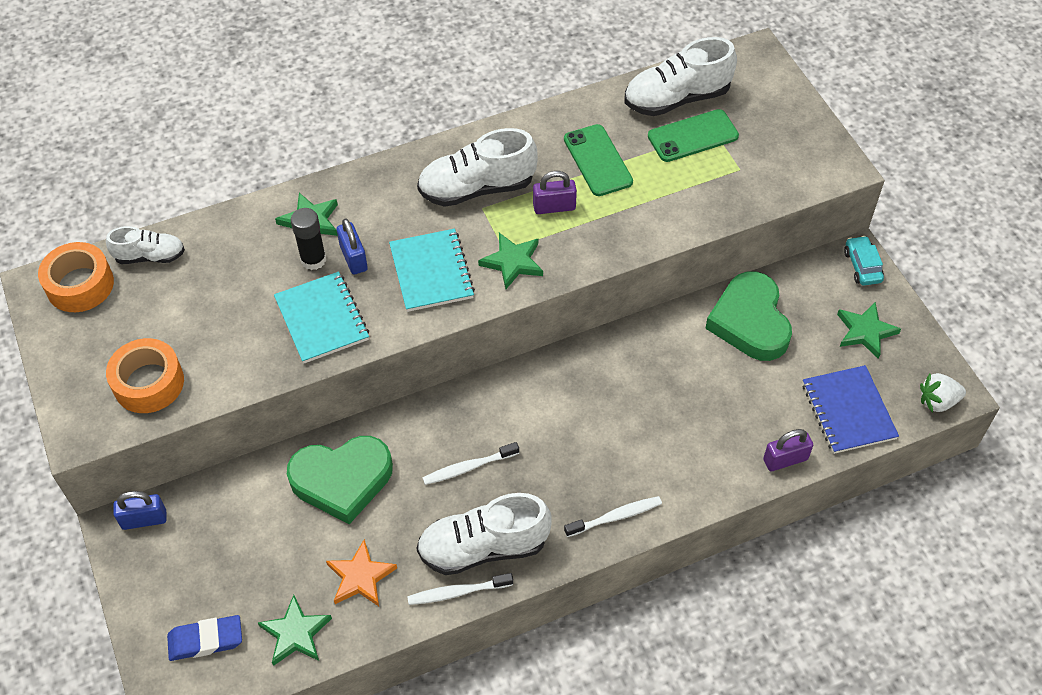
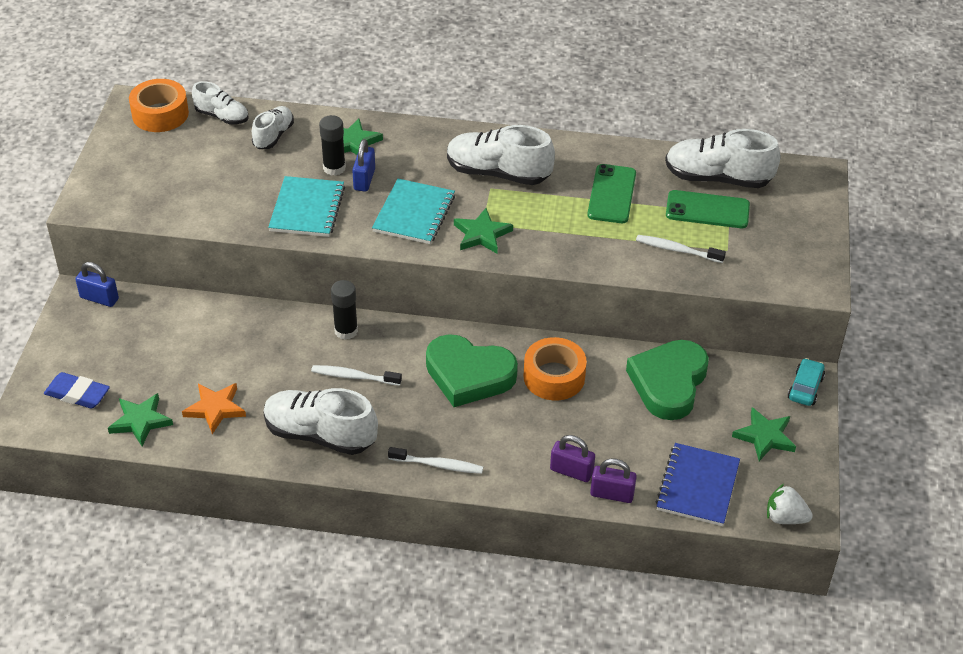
camera: 30 degrees right, 10 degrees down
orange tape [106,338,184,413] -> orange tape moved to [524,337,587,400]
green heart [287,436,393,524] -> green heart moved to [426,334,518,407]
white toothbrush [407,573,513,605] -> white toothbrush moved to [636,235,726,263]
purple padlock [533,171,577,214] -> purple padlock moved to [550,435,595,482]
none -> white shoe [252,106,294,149]
none -> black glue stick [331,280,358,340]

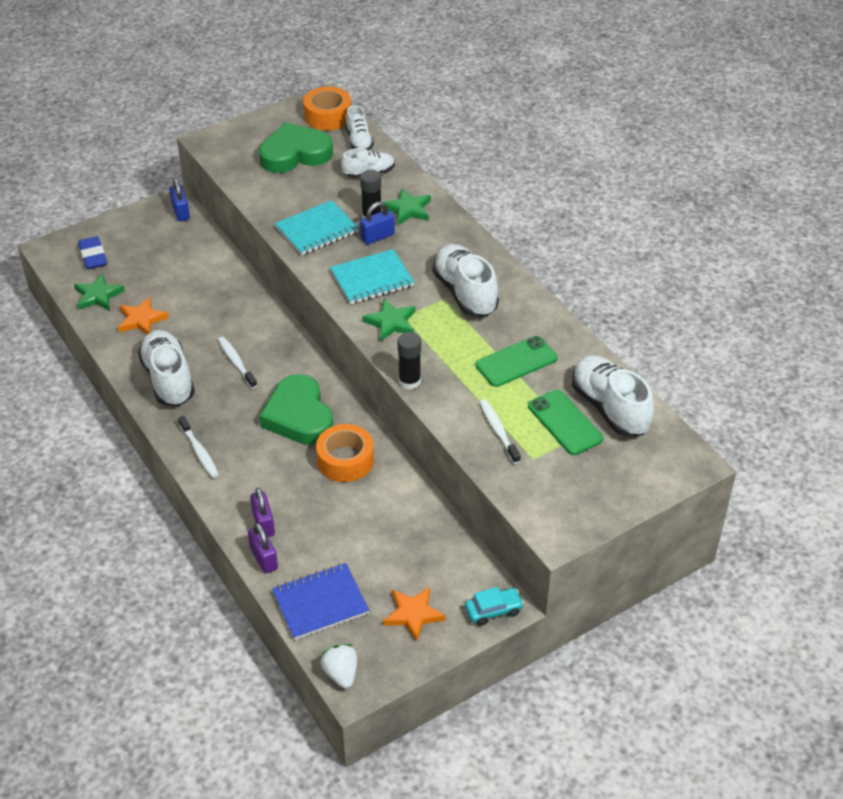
camera: 50 degrees right, 0 degrees up
black glue stick [331,280,358,340] -> black glue stick moved to [398,332,421,390]
green heart [626,340,709,420] -> green heart moved to [259,122,333,173]
green star [732,407,796,461] -> orange star [383,587,446,642]

